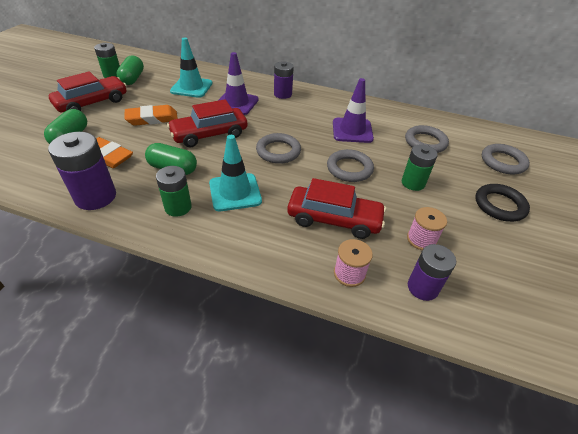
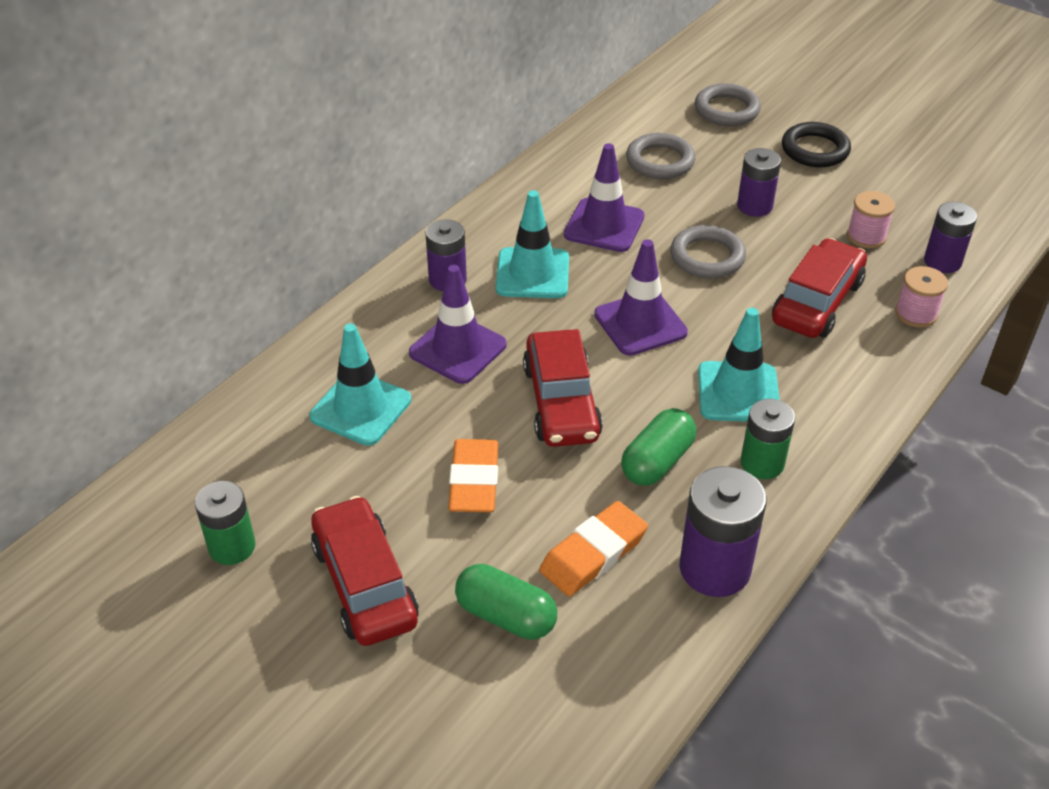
camera: 70 degrees left, 0 degrees up
green capsule [116,55,144,85] -> none
grey ring [256,133,301,164] -> purple traffic cone [594,239,688,356]
green battery [402,144,438,191] -> purple battery [737,148,781,217]
none -> turquoise traffic cone [496,190,569,298]

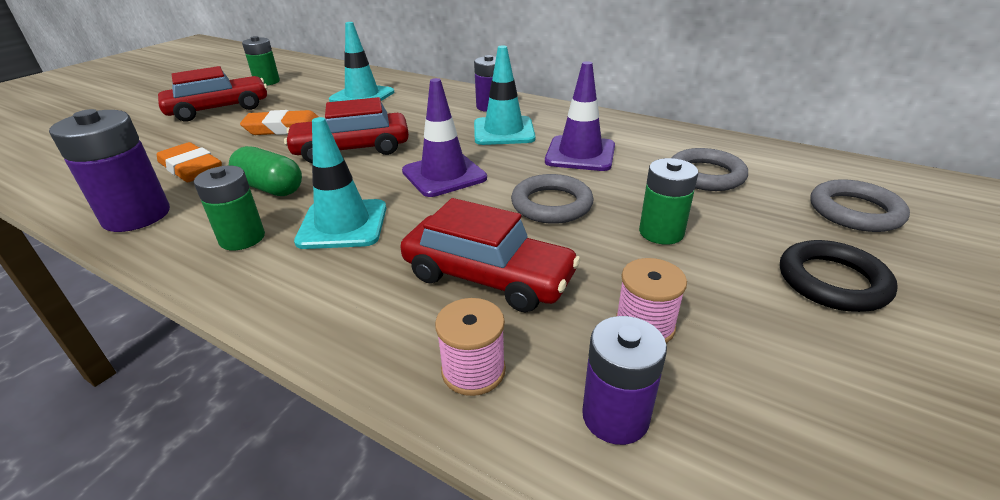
camera: 85 degrees right, 10 degrees down
purple traffic cone [409,265,507,384] -> none
green capsule [455,564,557,640] -> none
purple battery [737,148,781,217] -> green battery [639,158,698,245]

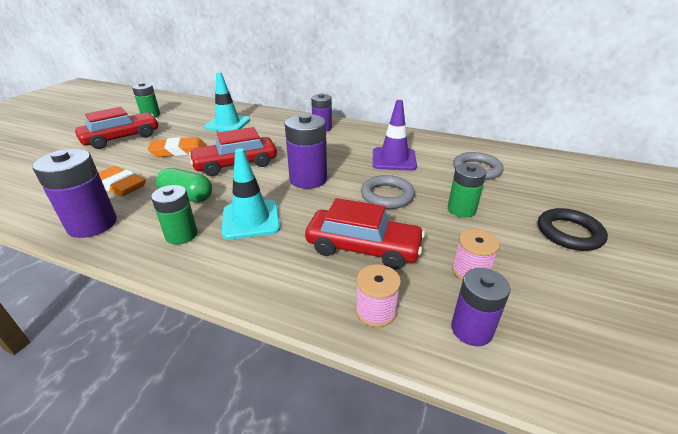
camera: 10 degrees left, 0 degrees up
purple traffic cone [402,78,487,197] -> purple battery [285,114,327,189]
turquoise traffic cone [474,46,536,145] -> none
grey ring [810,179,910,232] -> none

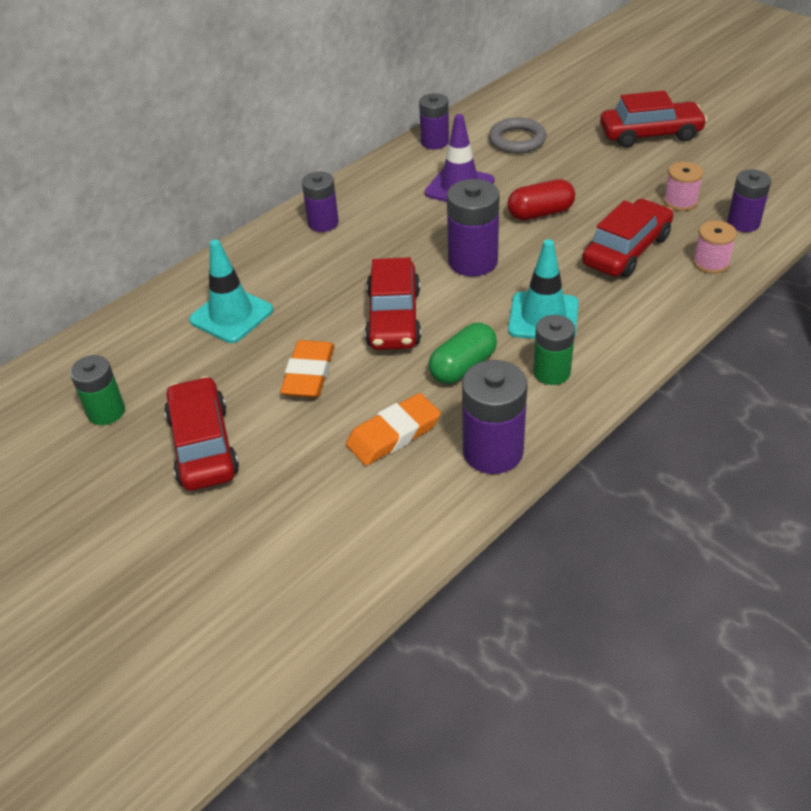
camera: 65 degrees left, 10 degrees up
grey ring [361,175,415,209] -> red capsule [507,179,575,220]
green battery [448,163,487,218] -> none
black ring [538,208,608,251] -> red car [600,91,707,148]
none -> purple battery [419,93,449,149]

